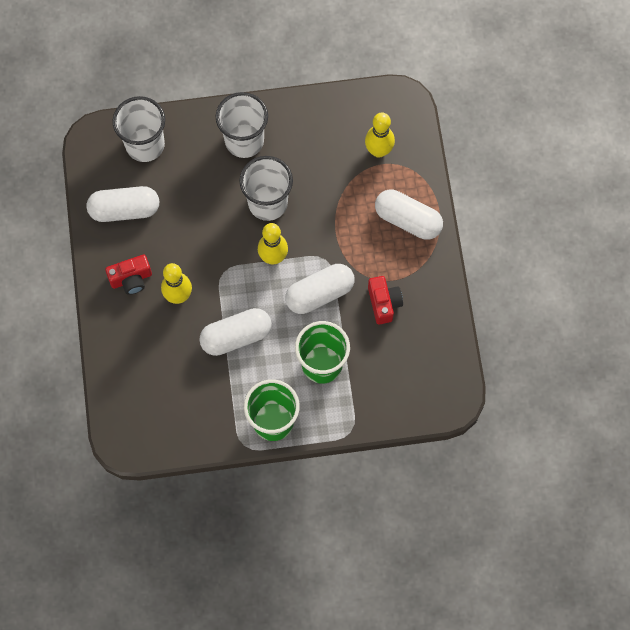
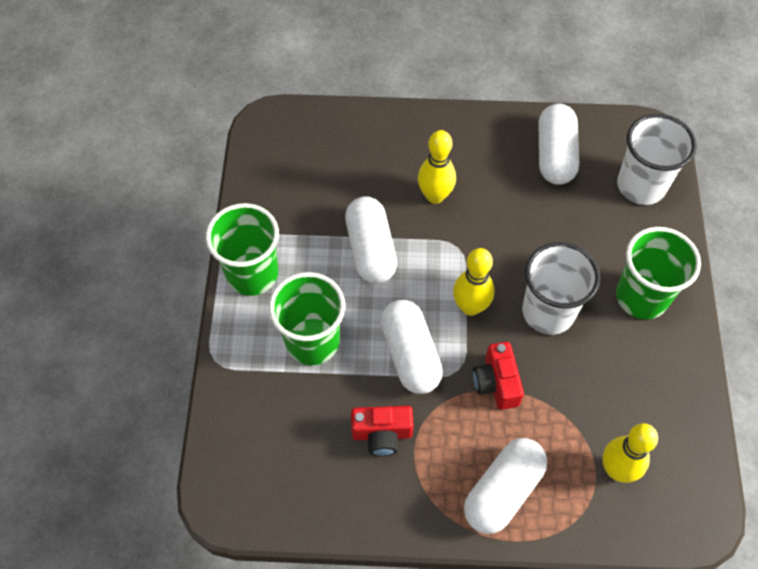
camera: 100 degrees right, 10 degrees down
red camera [105,255,152,295] -> red camera moved to [473,342,524,410]
white cup [216,92,268,158] -> green cup [616,227,701,319]

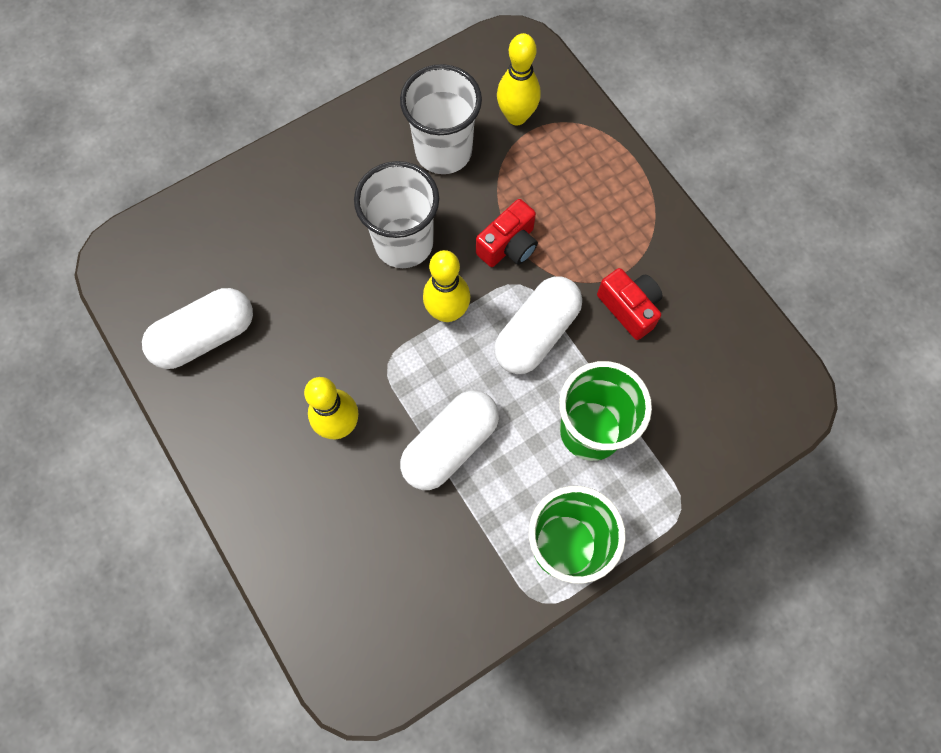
camera: 125 degrees left, 10 degrees up
white capsule [464,438,547,534] -> none
green cup [616,227,701,319] -> none
white cup [617,114,697,205] -> white cup moved to [400,64,482,174]

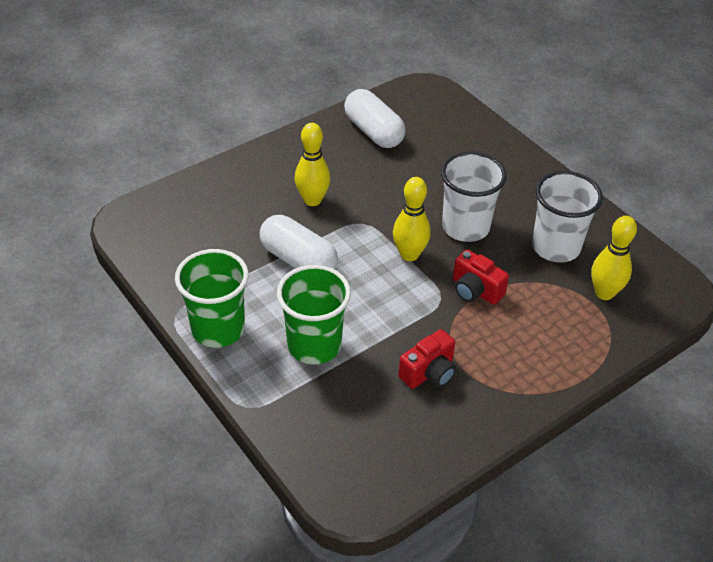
camera: 85 degrees right, 25 degrees down
white capsule [494,276,582,374] -> none

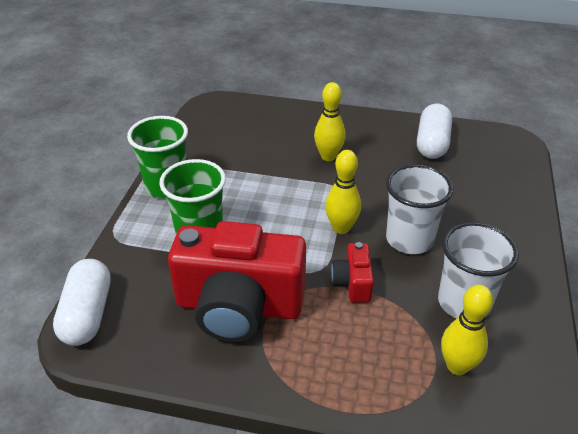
camera: 50 degrees right, 5 degrees down
white capsule [260,215,338,270] -> white capsule moved to [53,259,111,346]
red camera [398,329,456,389] -> red camera [168,221,306,342], size x2.26

